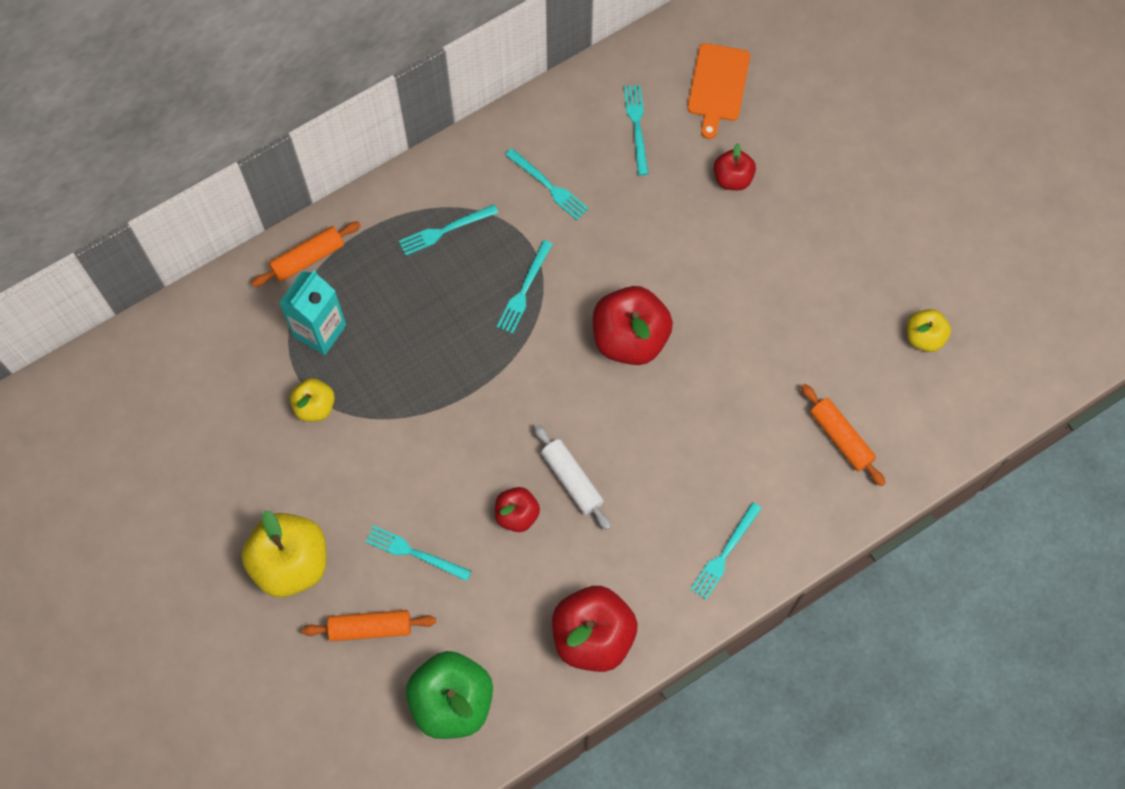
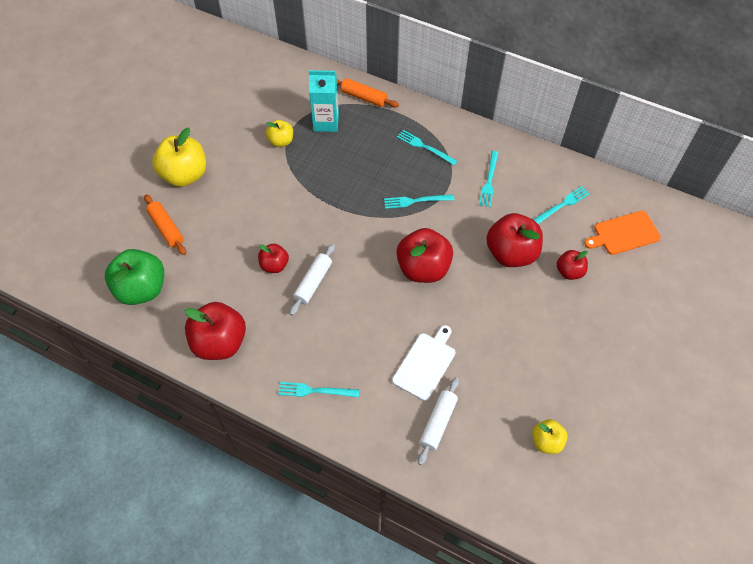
camera: 60 degrees right, 10 degrees down
turquoise fork [365,526,472,581] -> none
orange rolling pin [801,384,886,486] -> white rolling pin [418,377,459,465]
none -> white cutting board [392,325,455,401]
none -> red apple [486,213,543,267]

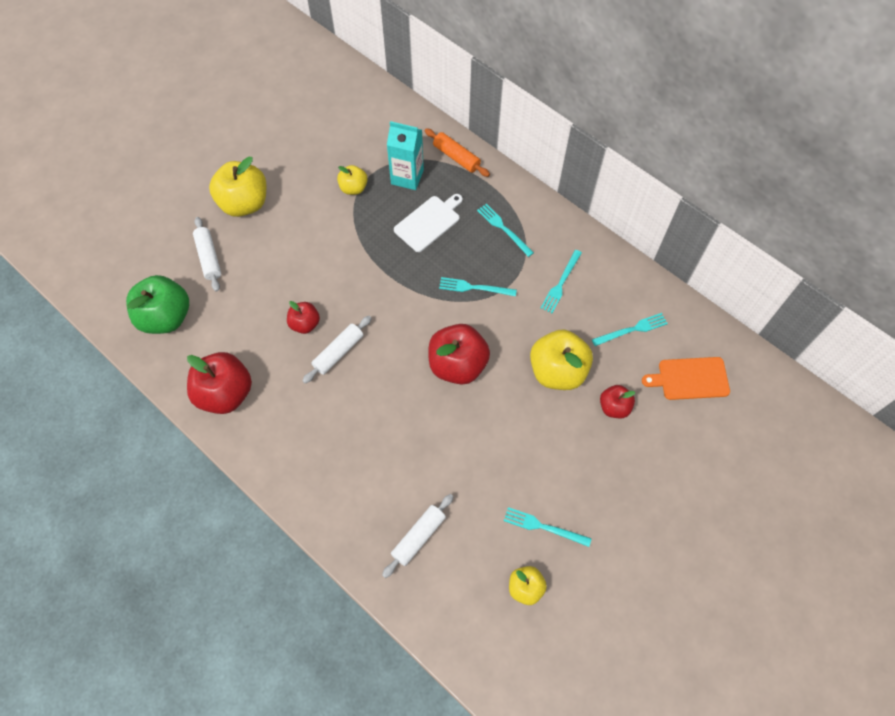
camera: 15 degrees right, 5 degrees up
orange rolling pin [144,194,186,255] -> white rolling pin [193,217,221,292]
turquoise fork [278,382,359,397] -> turquoise fork moved to [504,507,591,547]
white cutting board [392,325,455,401] -> white cutting board moved to [394,194,463,252]
red apple [486,213,543,267] -> yellow apple [530,330,593,390]

